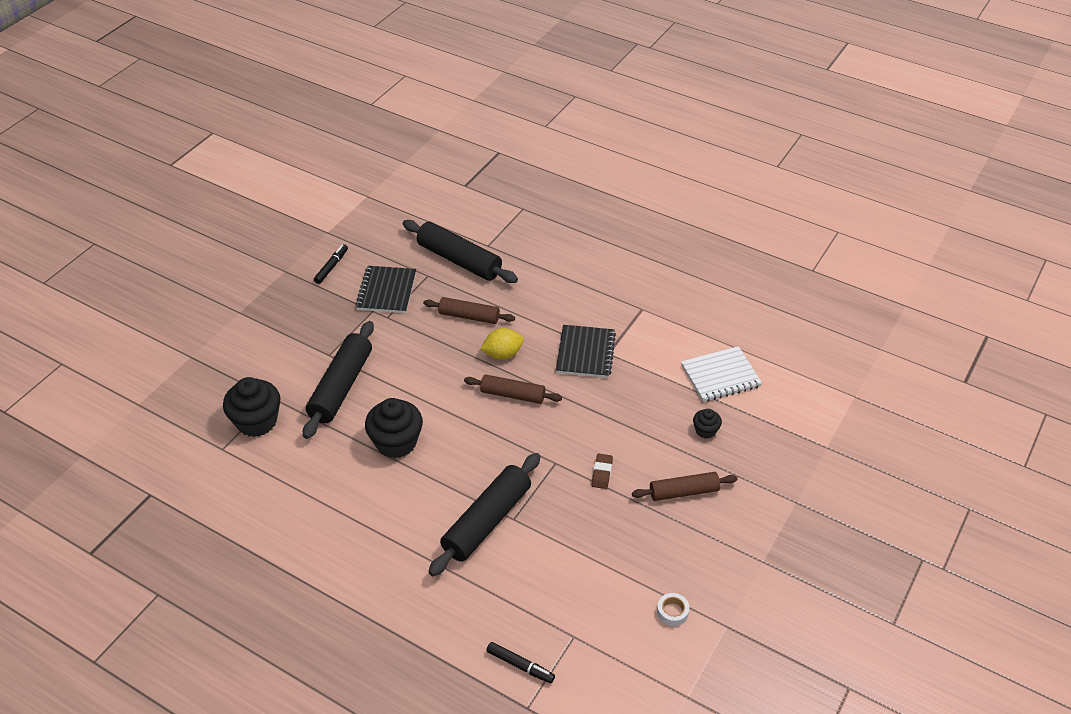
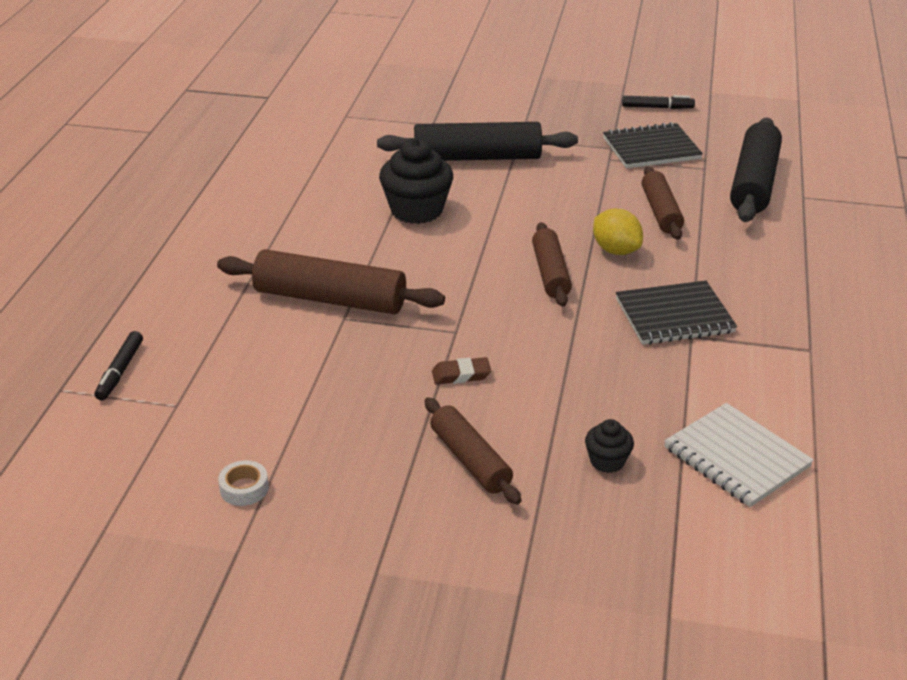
camera: 70 degrees right, 10 degrees down
black cupcake [223,377,280,437] -> none
black rolling pin [429,453,541,576] -> brown rolling pin [217,249,445,315]

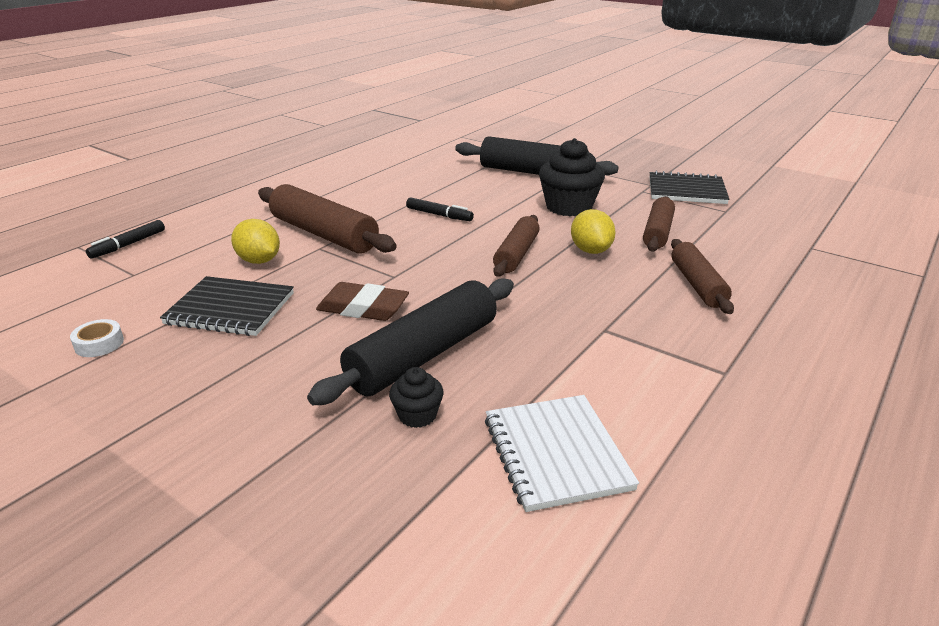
camera: 25 degrees right, 5 degrees down
black cupcake [379,138,453,224] -> black cupcake moved to [539,138,605,216]
brown rolling pin [425,397,521,505] -> brown rolling pin moved to [671,239,734,314]
brown eraser [432,357,491,384] -> brown eraser [316,282,409,321], size x1.61
black notebook [616,281,737,345] -> black notebook moved to [160,276,294,336]
black marker [622,95,695,109] -> black marker moved to [406,197,474,221]
black rolling pin [730,118,782,222] -> black rolling pin moved to [307,278,514,405]
none -> yellow lemon [231,219,280,264]

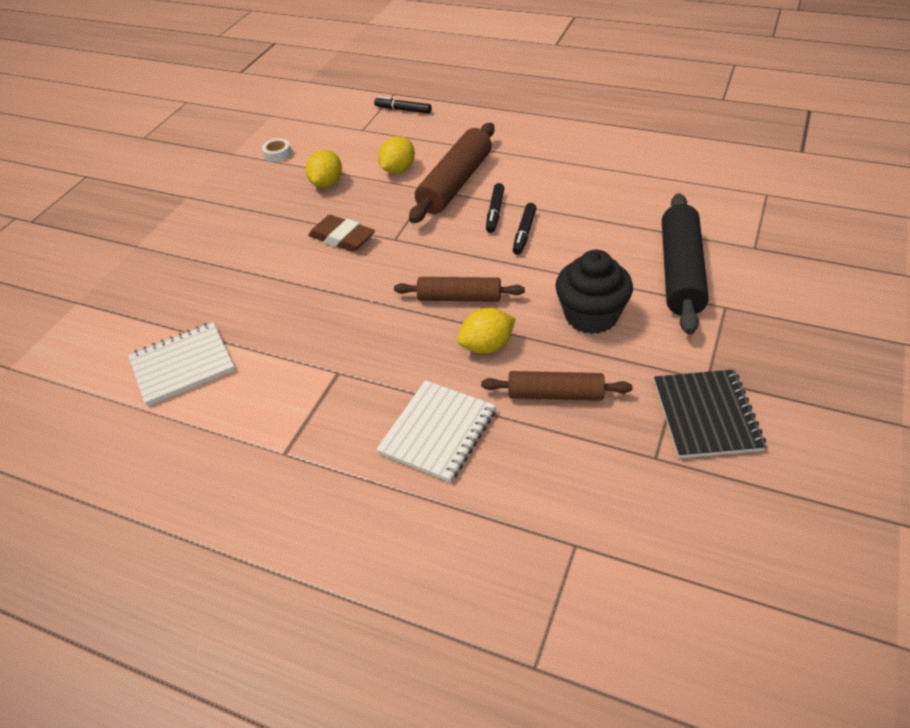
camera: 80 degrees right, 15 degrees up
black notebook [160,276,294,336] -> yellow lemon [306,150,342,188]
black rolling pin [307,278,514,405] -> none
brown eraser [316,282,409,321] -> brown eraser turned 60 degrees counterclockwise [308,215,375,252]
black cupcake [389,367,444,428] -> none
brown rolling pin [671,239,734,314] -> white notebook [376,380,496,483]
none -> black marker [486,183,504,233]

